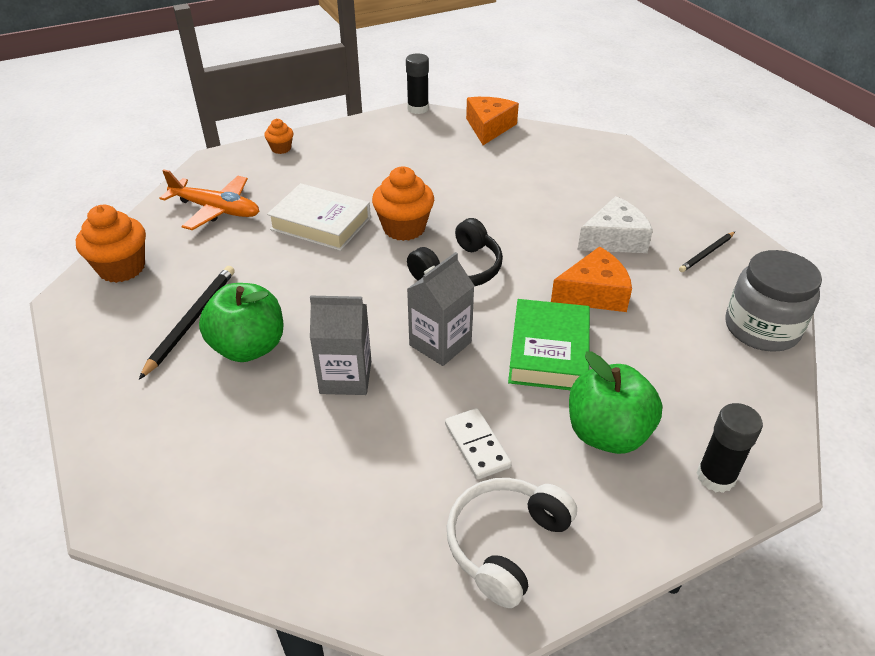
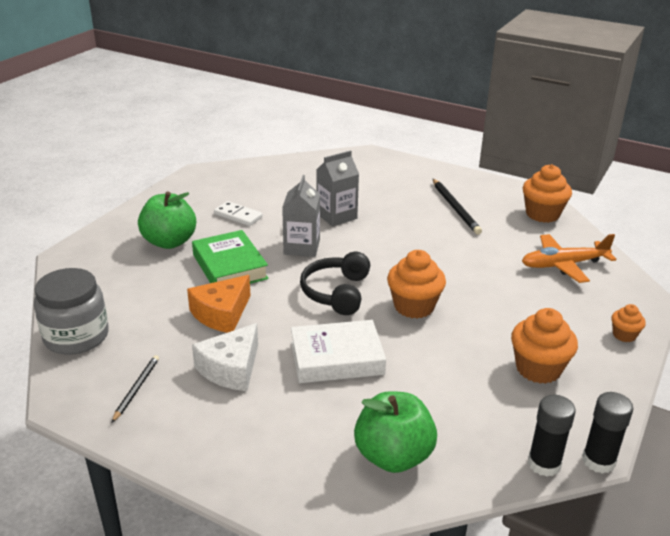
camera: 145 degrees right, 10 degrees down
green apple [199,283,283,362] -> green apple moved to [354,391,437,473]
white book [267,183,371,251] -> white book moved to [291,320,386,383]
white headphones [447,478,577,608] -> none
orange cheese [466,97,519,145] -> none
black glue stick [697,403,763,493] -> black glue stick moved to [528,395,576,477]
none -> orange cupcake [511,308,578,384]

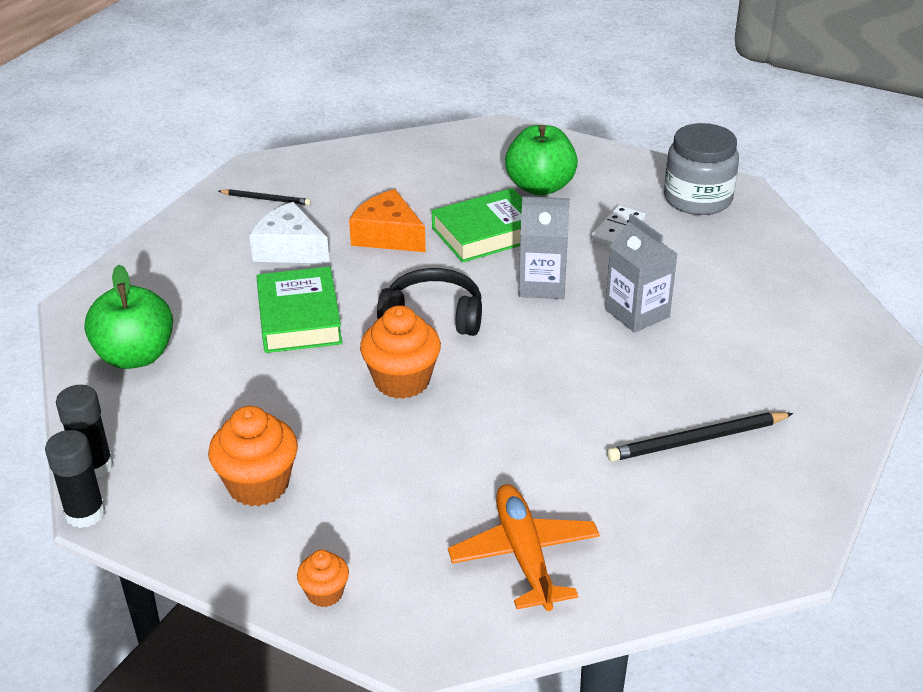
camera: 90 degrees right, 5 degrees up
grey jar [34,268,109,355] -> grey jar moved to [664,123,739,215]
white book [291,320,386,383] -> green book [257,266,342,353]
orange cupcake [523,164,572,223] -> none

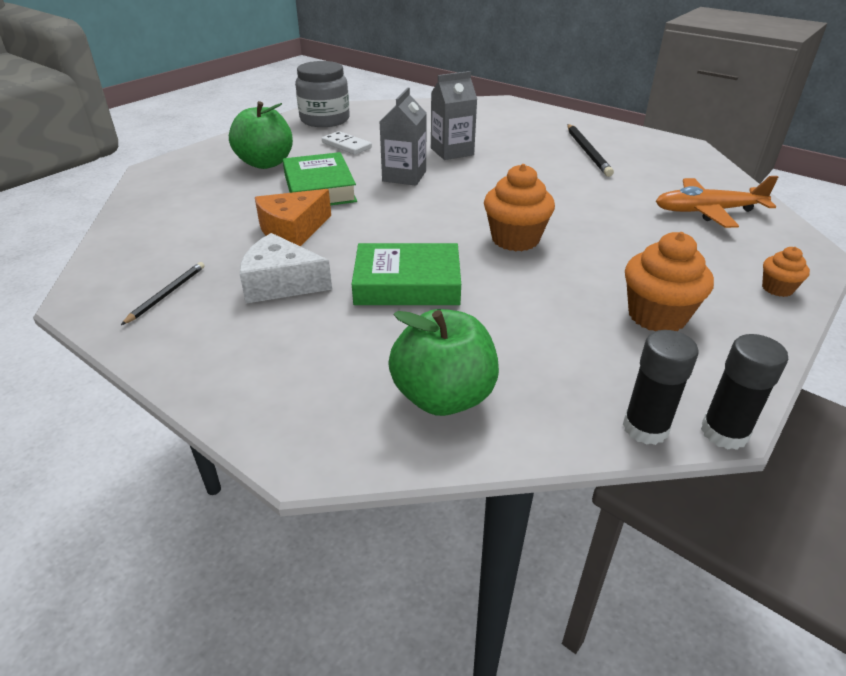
camera: 80 degrees left, 0 degrees up
white cheese [249,202,330,264] -> white cheese turned 60 degrees clockwise [239,233,332,304]
black headphones [377,268,482,336] -> none

